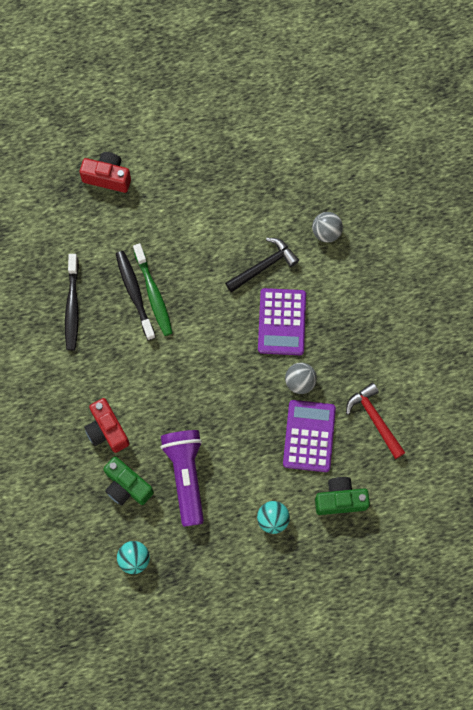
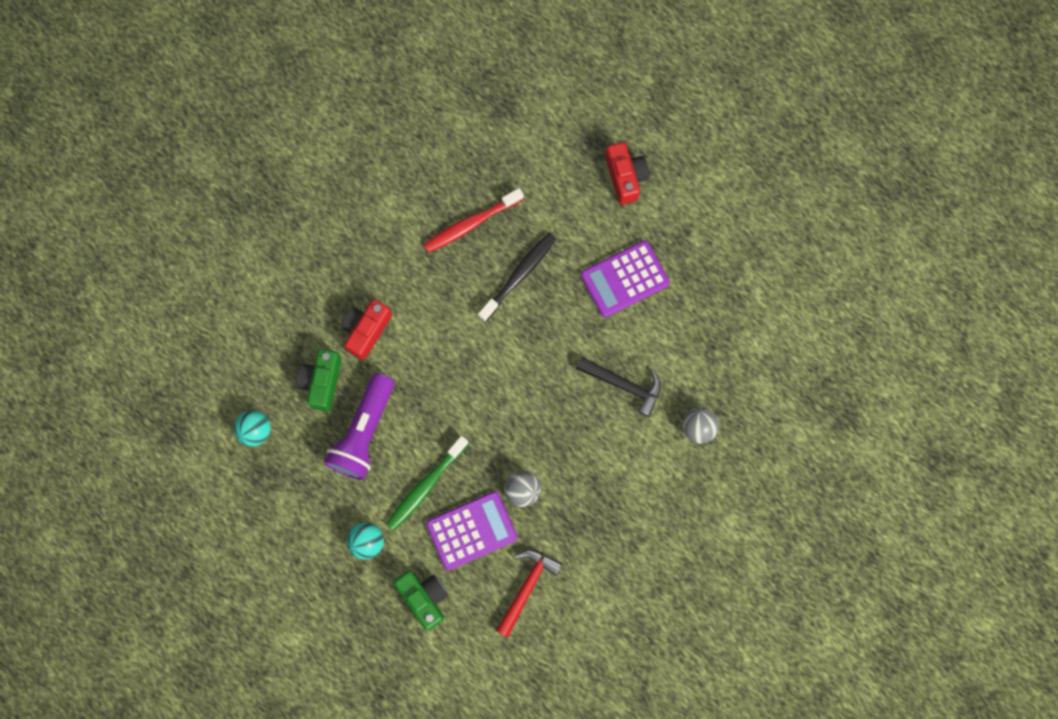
camera: 60 degrees right, 5 degrees up
black toothbrush [65,254,79,351] -> red toothbrush [423,188,524,253]
green toothbrush [133,243,173,336] -> green toothbrush moved to [386,436,469,531]
purple flashlight [161,430,204,527] -> purple flashlight turned 150 degrees clockwise [323,373,394,480]
purple calculator [258,288,306,355] -> purple calculator moved to [581,240,670,317]

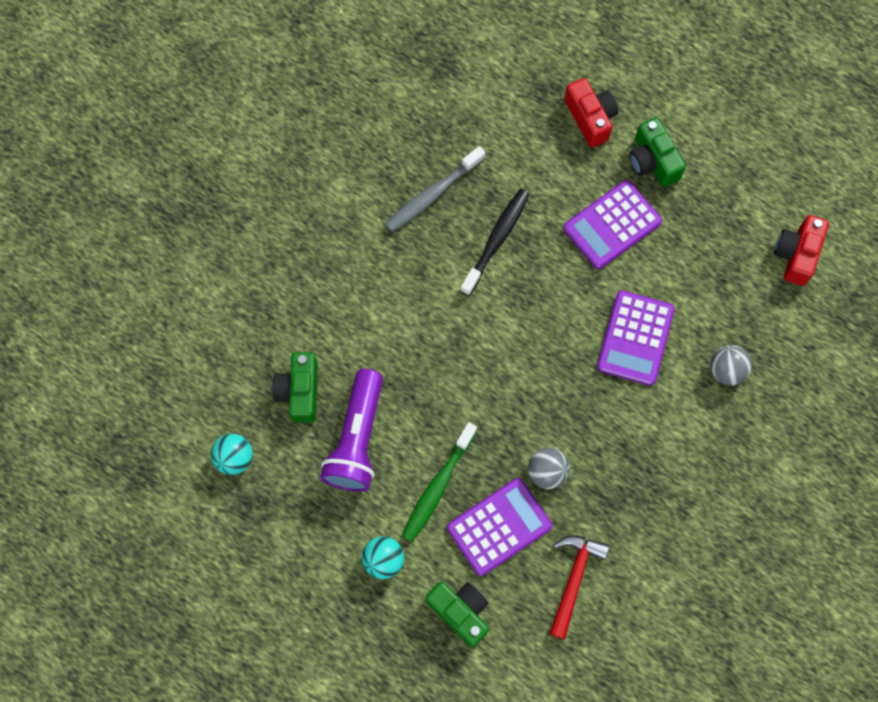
camera: 10 degrees left, 5 degrees down
red camera [340,299,392,360] -> red camera moved to [774,215,829,286]
red toothbrush [423,188,524,253] -> grey toothbrush [385,146,485,232]
black hammer [576,357,661,417] -> purple calculator [597,290,675,386]
none -> green camera [629,117,686,187]

